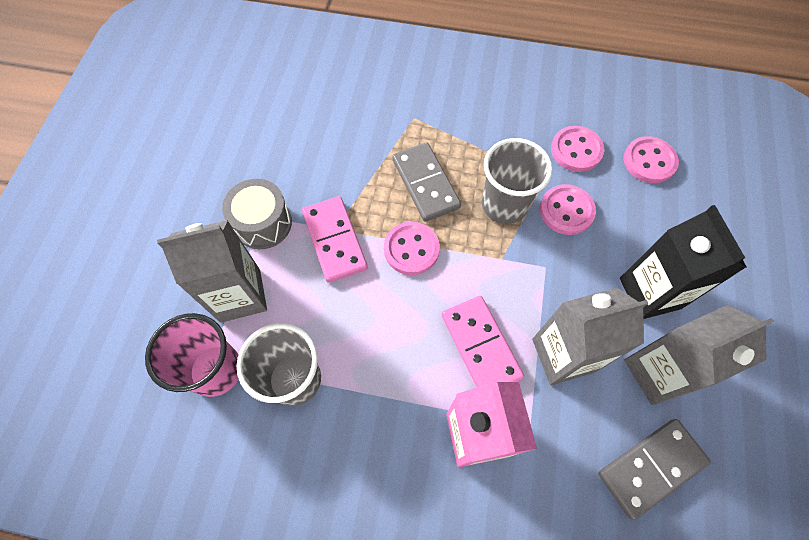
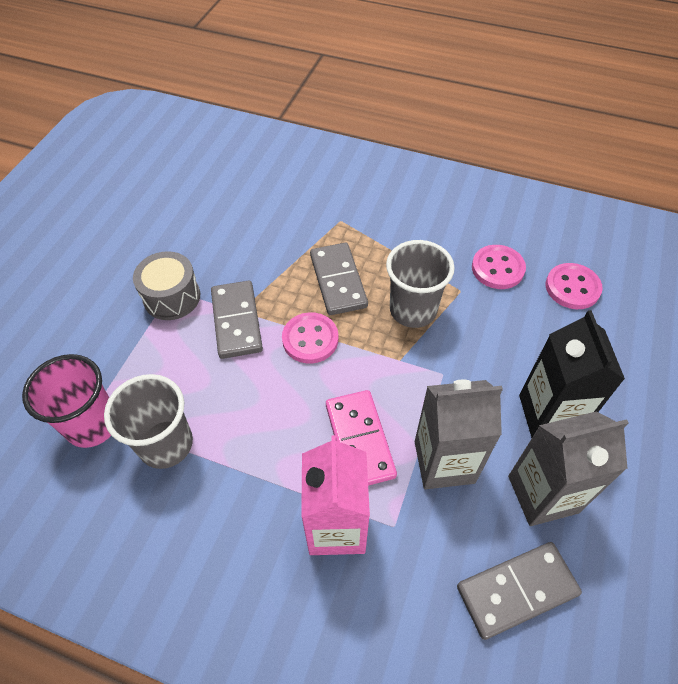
camera: 10 degrees right, 10 degrees down
grey carton [157,220,267,323] -> none
pink domino [302,196,368,283] -> grey domino [211,280,263,359]
pink button [540,184,596,235] -> none

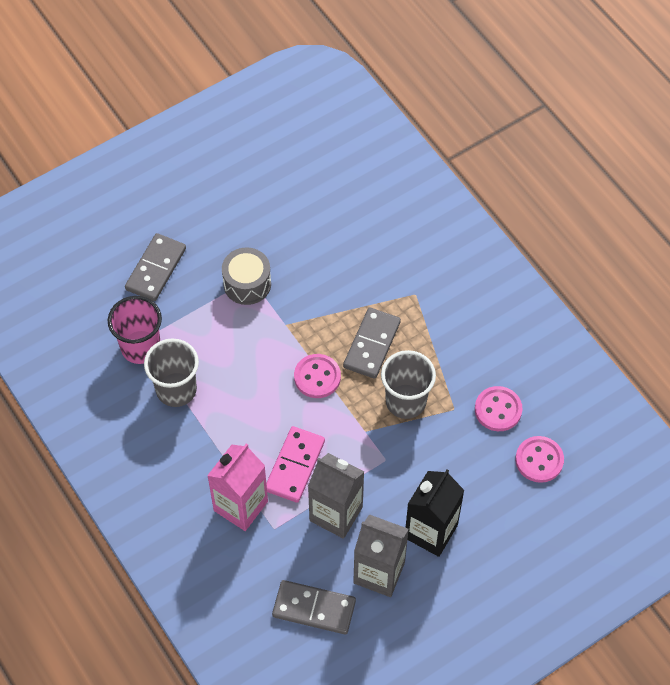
camera: 35 degrees right, 5 degrees up
grey domino [211,280,263,359] -> grey domino moved to [125,233,186,301]

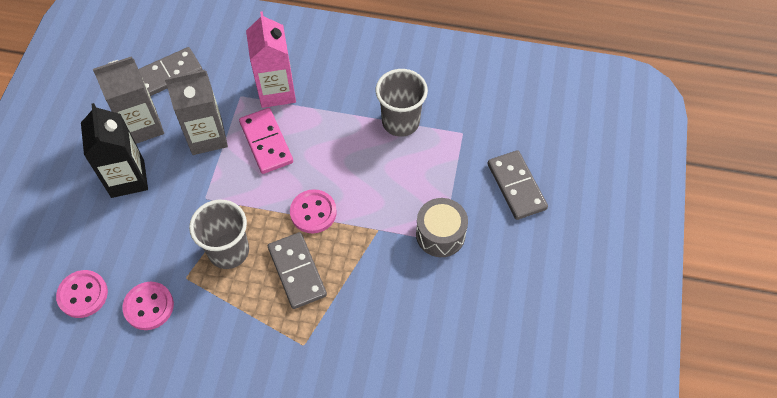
camera: 135 degrees right, 0 degrees up
pink cup [108,296,162,364] -> none

